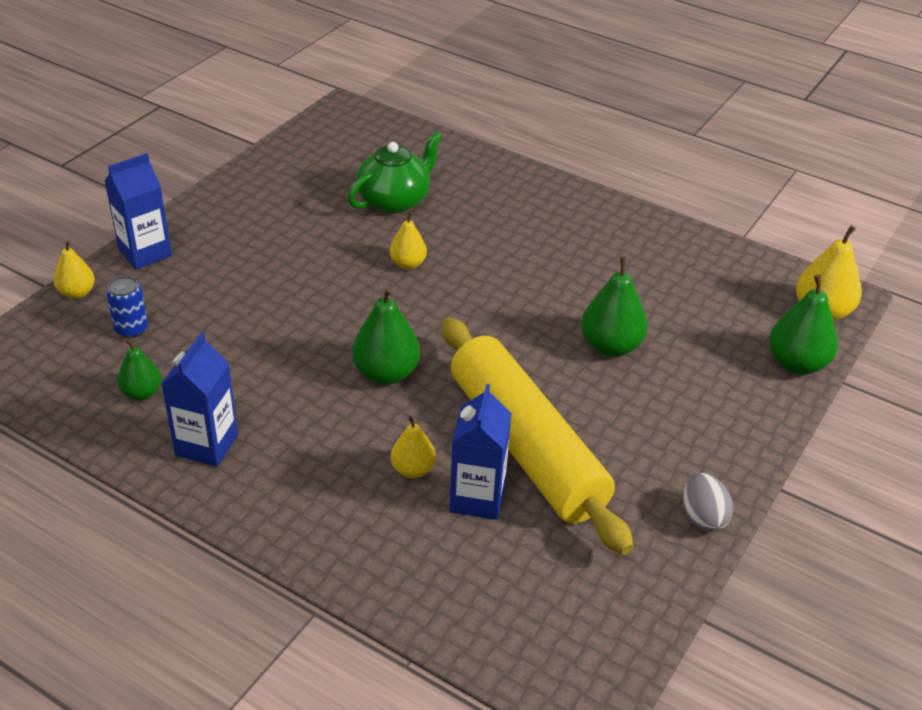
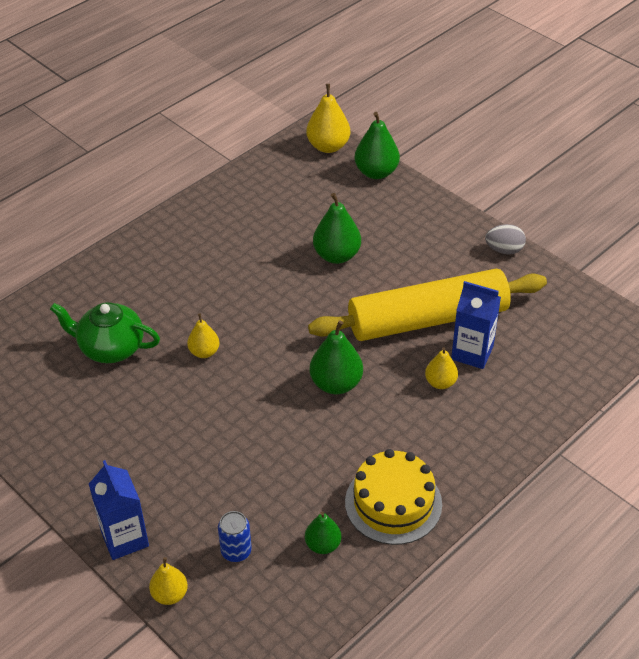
camera: 75 degrees left, 5 degrees up
blue carton [161,332,238,467] -> yellow cake [345,449,442,545]
green teapot [348,131,442,213] -> green teapot turned 45 degrees counterclockwise [50,302,160,363]

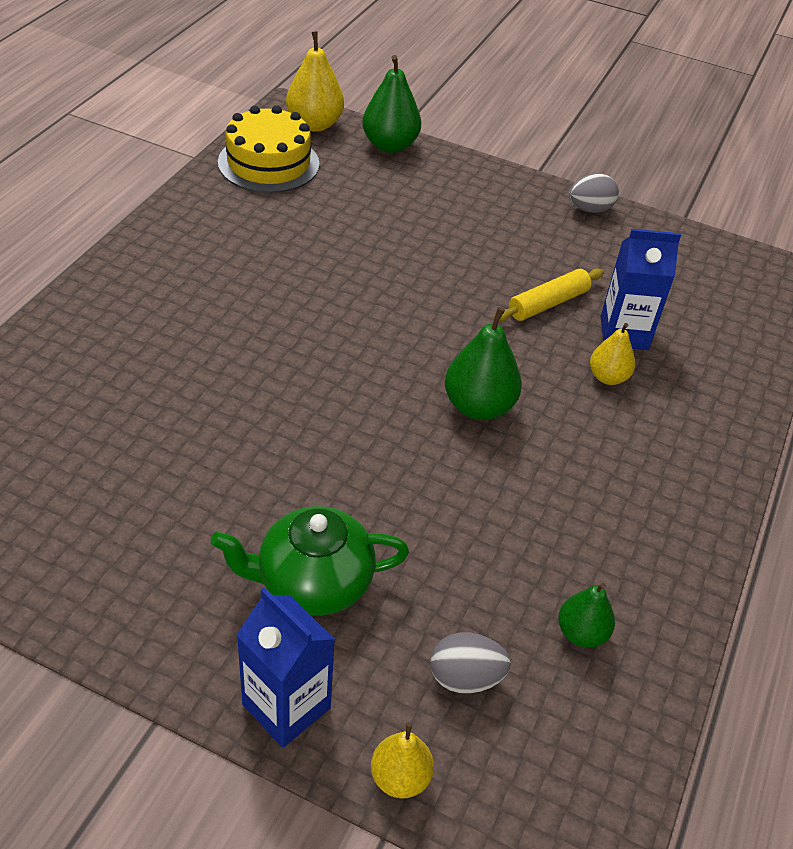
camera: 25 degrees left, 0 degrees up
green teapot [50,302,160,363] -> green teapot moved to [211,506,409,616]
yellow pear [187,313,220,358] -> none
blue can [218,511,252,562] -> grey egg [430,632,511,694]
yellow rolling pin [308,269,547,341] -> yellow rolling pin [494,268,604,322], size x0.43
green pear [313,193,361,264] -> none
yellow cake [345,449,442,545] -> yellow cake moved to [218,105,319,193]

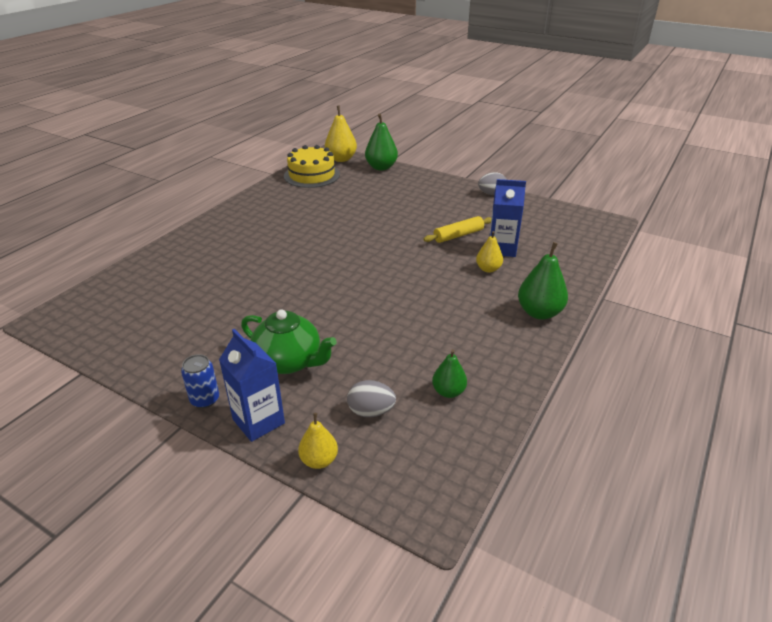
camera: 10 degrees right, 10 degrees down
green teapot [211,506,409,616] -> green teapot turned 150 degrees counterclockwise [241,309,337,374]
green pear [445,307,522,420] -> green pear moved to [518,242,568,320]
none -> blue can [181,354,219,408]

